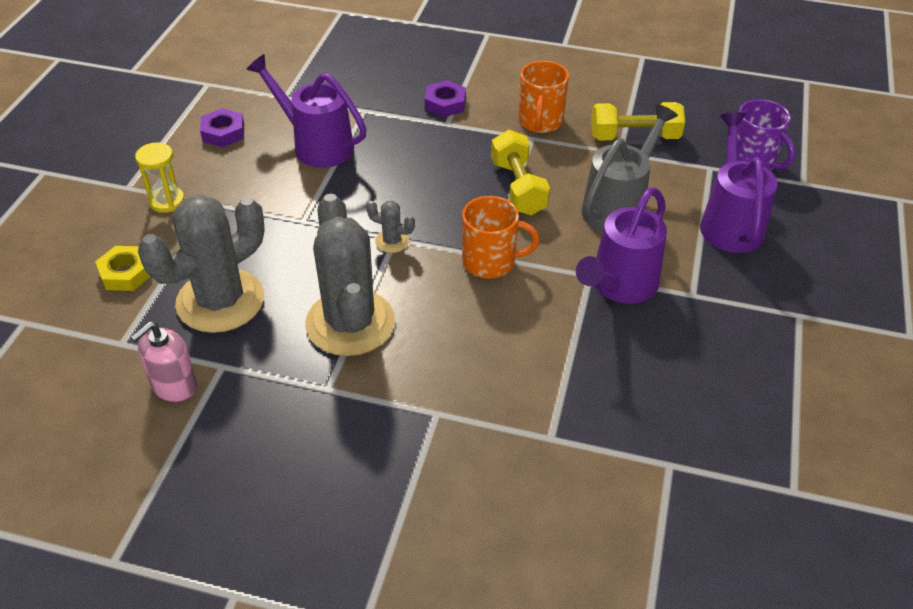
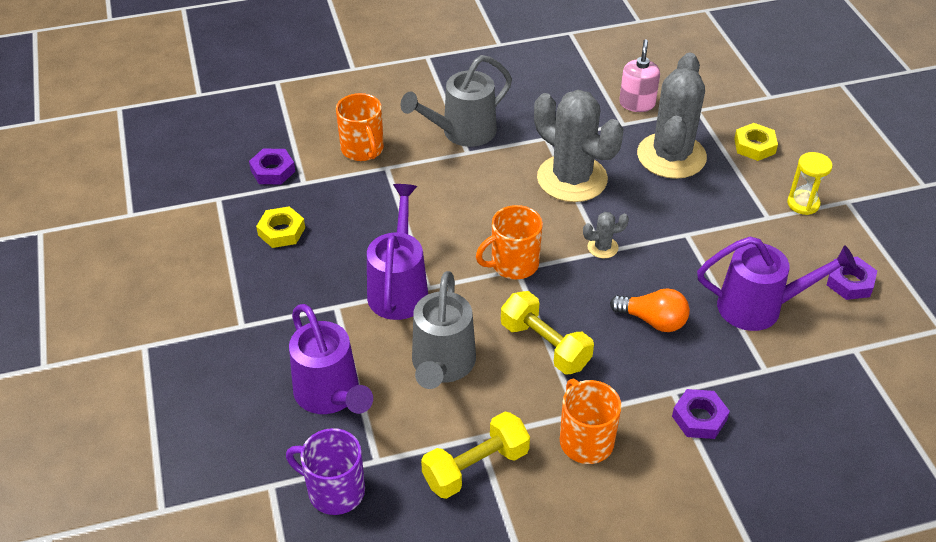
camera: 150 degrees right, 0 degrees up
none -> purple nut [249,149,295,185]
none -> yellow nut [256,206,305,248]
none -> orange mug [336,93,384,161]
none -> grey watering can [401,55,512,147]
none -> orange light bulb [610,288,690,332]

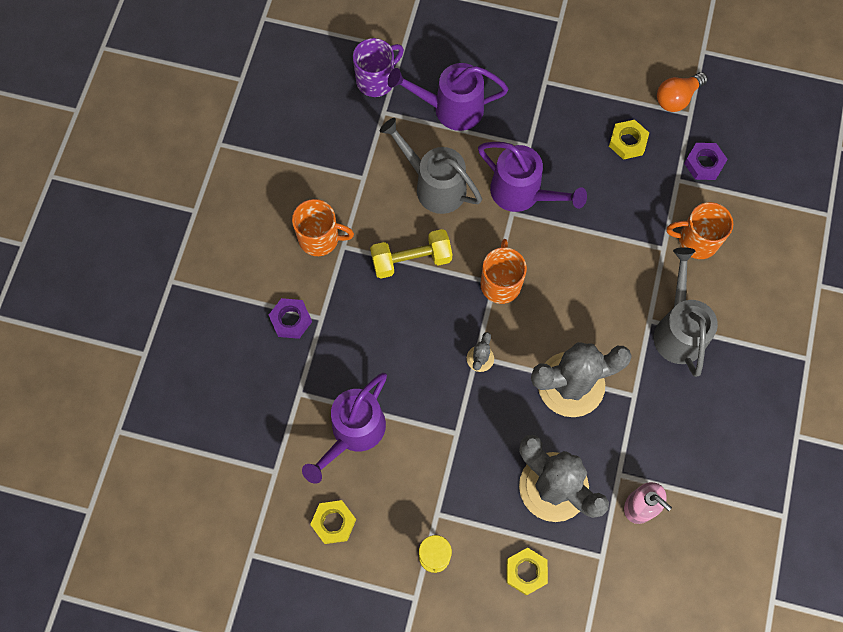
camera: 120 degrees right, 25 degrees up
yellow dumbbell [421,412,530,499] -> none
orange light bulb [610,288,690,332] -> orange light bulb moved to [657,72,708,112]
purple nut [827,257,877,300] -> yellow nut [310,500,356,544]

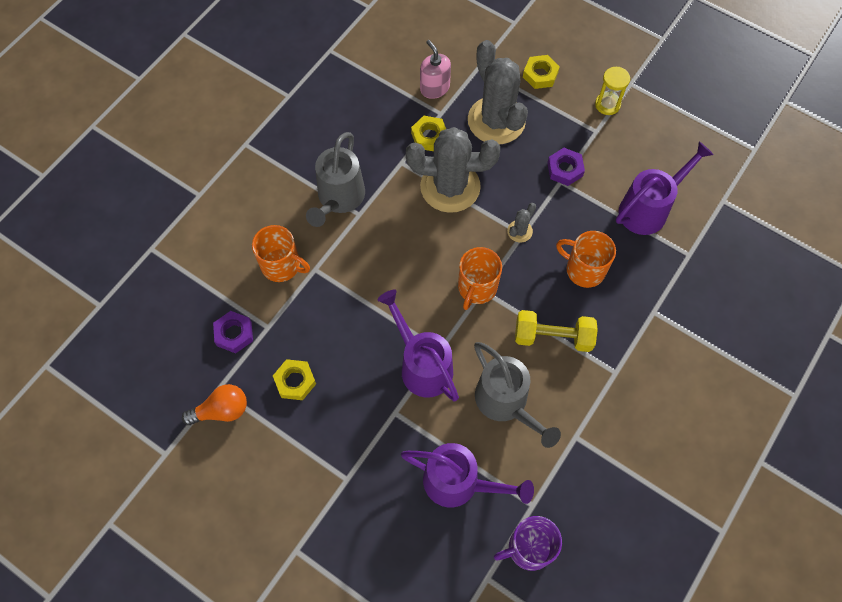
camera: 160 degrees left, 5 degrees down
purple nut [269,298,312,339] -> purple nut moved to [547,148,585,186]
orange mug [292,199,354,256] -> orange mug moved to [556,231,616,288]
yellow nut [310,500,356,544] -> yellow nut moved to [411,116,446,151]

